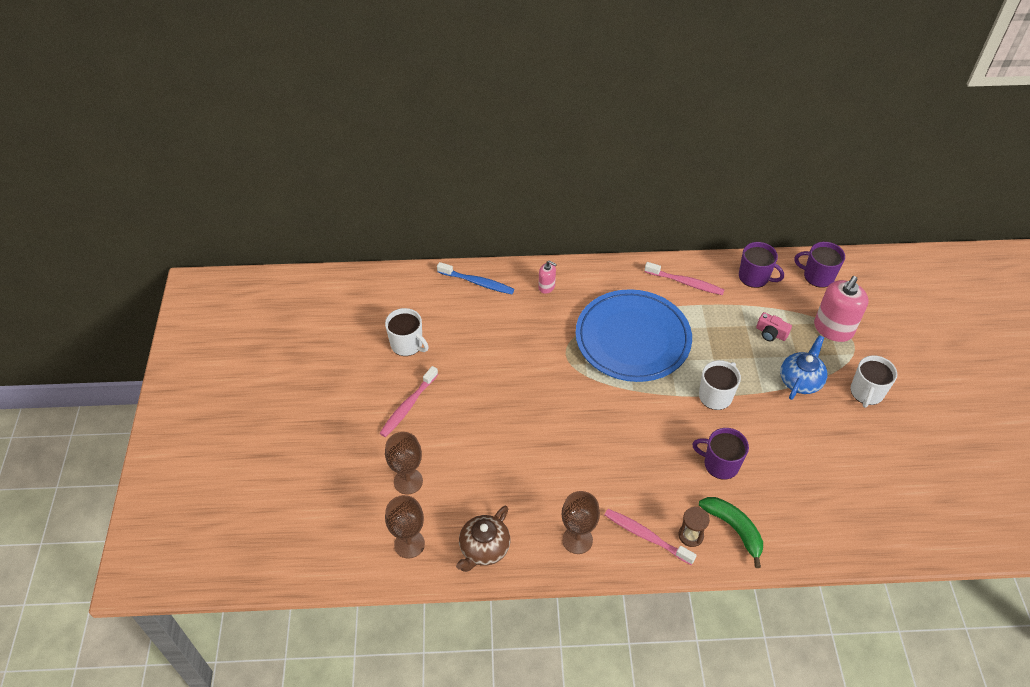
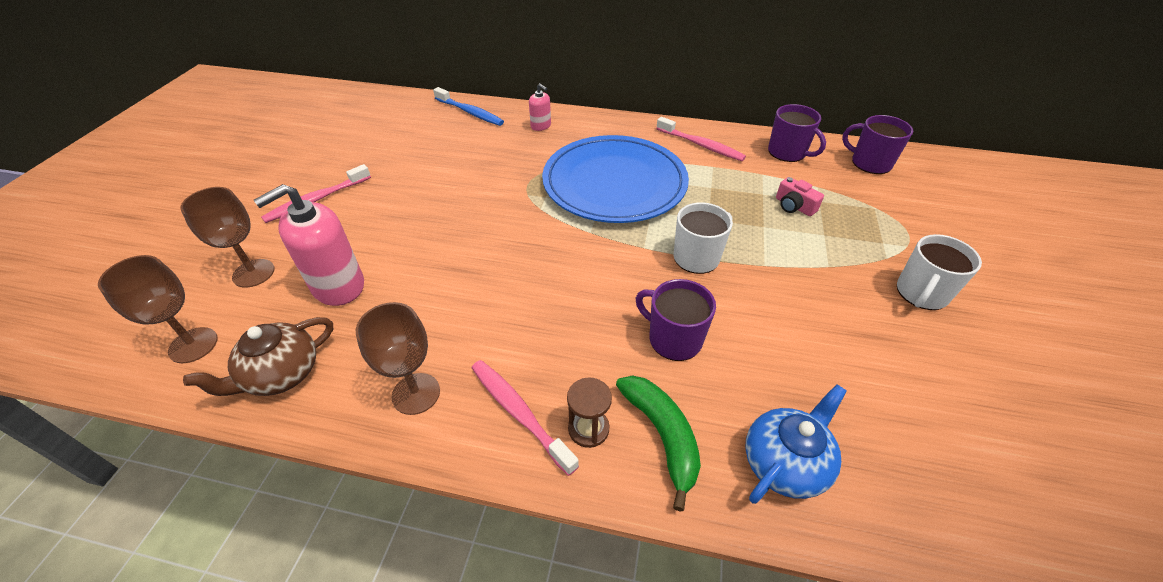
camera: 15 degrees right, 5 degrees down
white mug [385,308,429,356] -> none
blue teapot [780,335,827,400] -> blue teapot moved to [745,384,847,504]
pink soap dispenser [814,276,868,342] -> pink soap dispenser moved to [254,184,364,306]

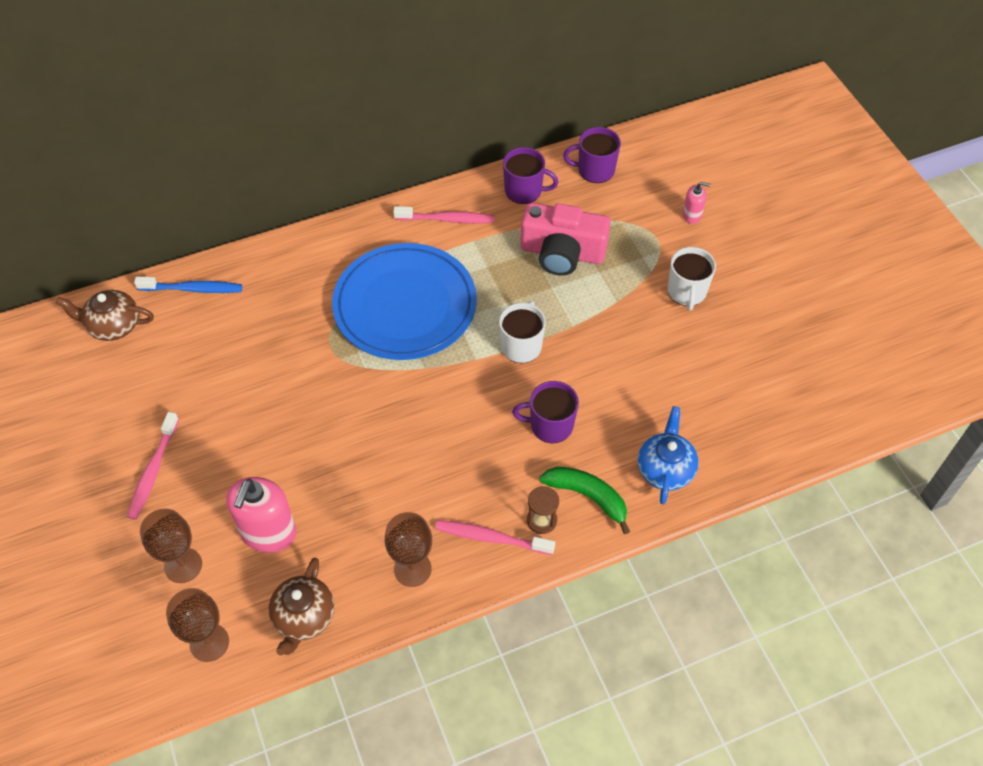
camera: 35 degrees left, 10 degrees up
pink soap dispenser [529,83,551,131] -> pink soap dispenser moved to [683,182,711,224]
pink camera [776,177,824,216] -> pink camera [521,203,611,276], size x2.21
none -> brown teapot [56,290,154,341]

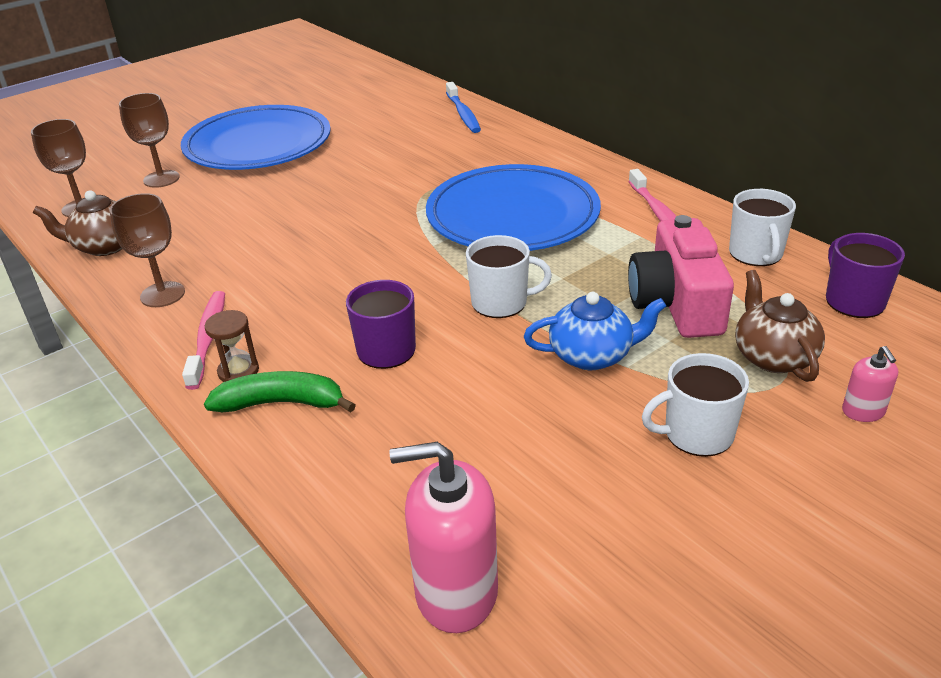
camera: 75 degrees right, 20 degrees down
brown teapot [56,290,154,341] -> brown teapot moved to [735,270,825,382]
pink toothbrush [127,412,179,520] -> blue plate [181,105,331,170]
pink soap dispenser [226,477,297,553] -> pink soap dispenser moved to [390,442,498,633]
purple mug [503,147,558,204] -> white mug [729,189,796,266]
green banana [540,467,630,534] -> green banana turned 105 degrees counterclockwise [204,371,356,413]
blue teapot [638,406,699,504] -> blue teapot moved to [524,292,666,370]

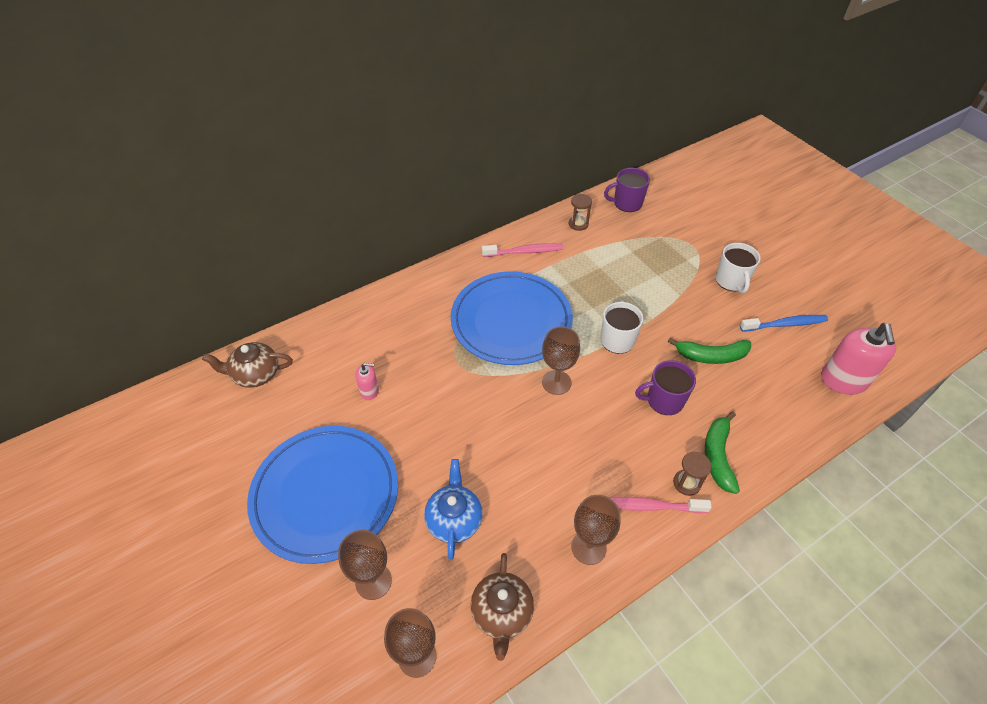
camera: 85 degrees left, 15 degrees up
blue toothbrush [446,82,481,133] -> blue toothbrush moved to [740,315,828,332]
blue teapot [524,292,666,370] -> blue teapot moved to [424,459,483,559]
pink camera [628,215,734,338] -> none
white mug [729,189,796,266] -> brown hourglass [569,194,592,231]
brown teapot [735,270,825,382] -> brown teapot moved to [202,342,293,388]
pink soap dispenser [842,346,898,422] -> pink soap dispenser moved to [356,363,379,400]
none -> brown goblet [542,327,580,395]
none -> green banana [668,337,751,364]

